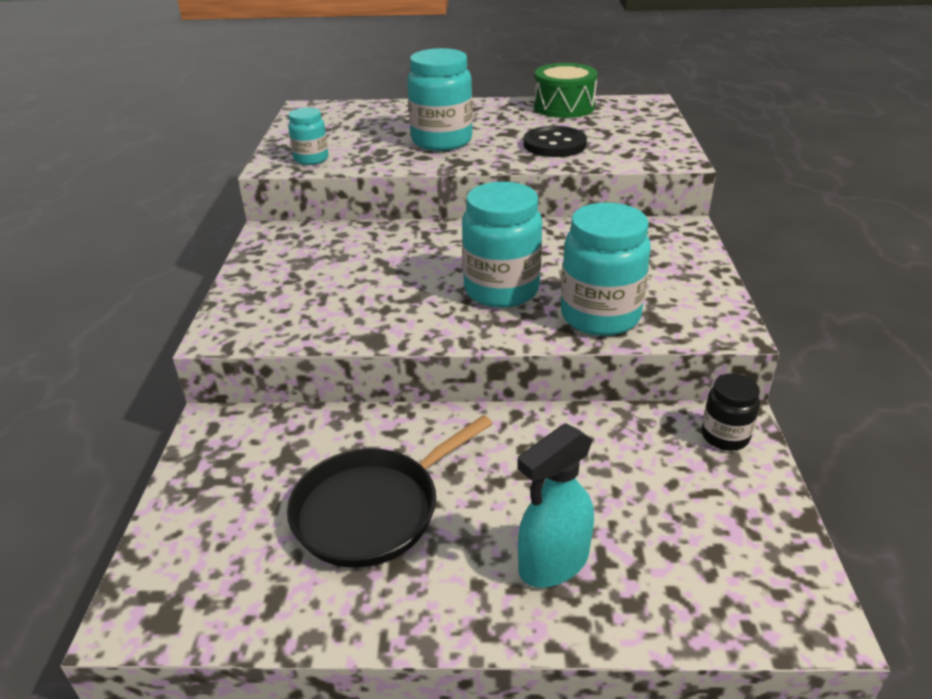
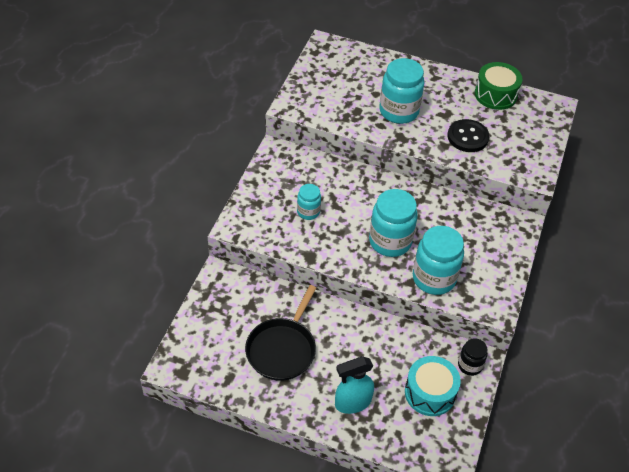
camera: 15 degrees right, 15 degrees up
black pan [287,415,493,568] -> black pan turned 45 degrees counterclockwise [245,285,316,381]
turquoise jar [288,108,328,165] -> turquoise jar moved to [297,184,321,220]
none -> turquoise drum [405,356,461,416]

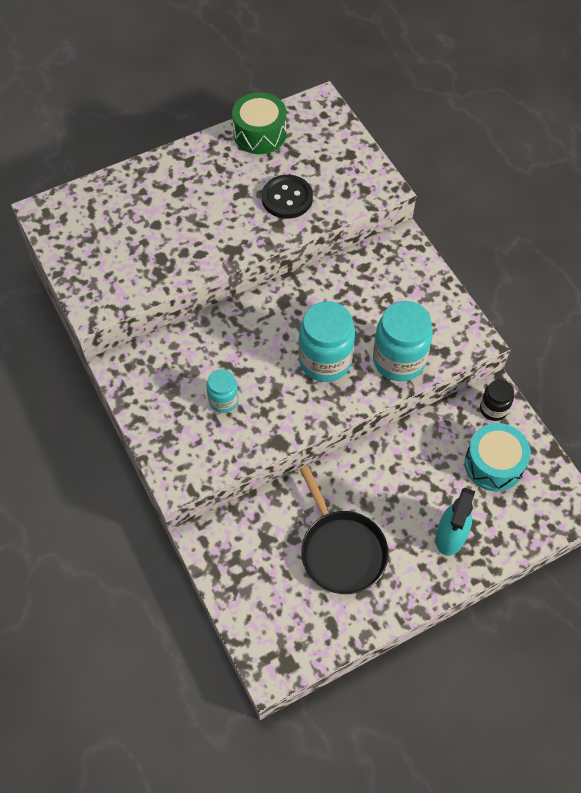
camera: 45 degrees left, 10 degrees up
turquoise jar [379,58,424,124] -> none

